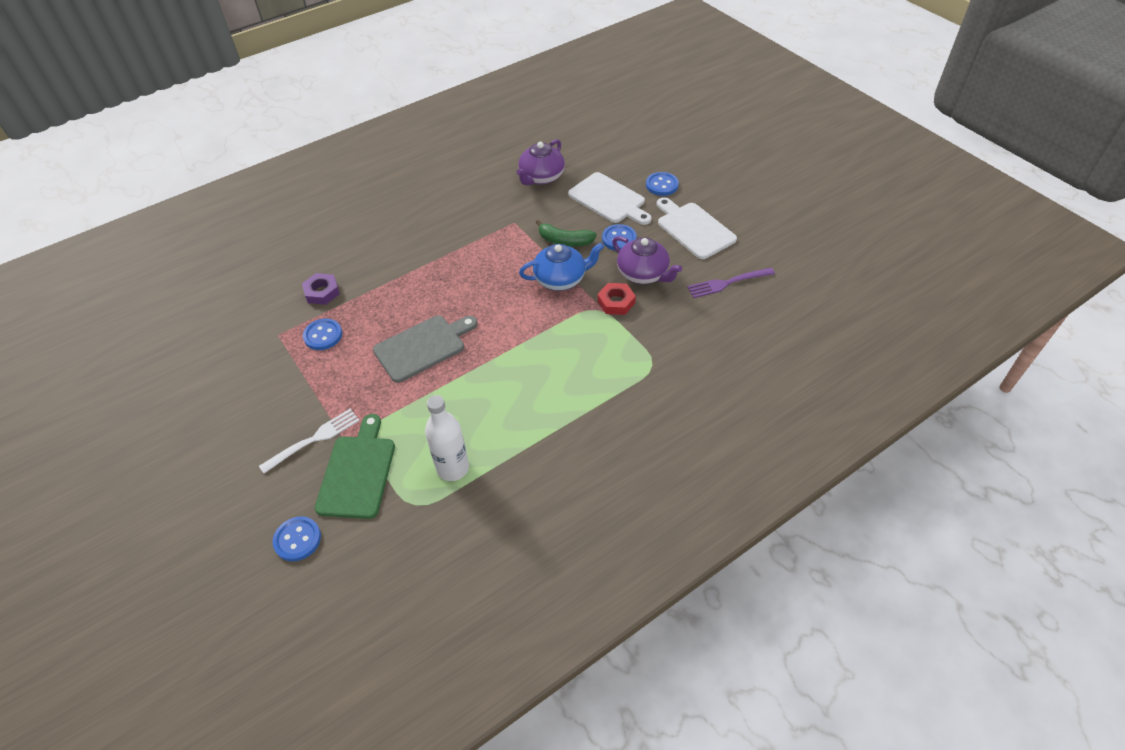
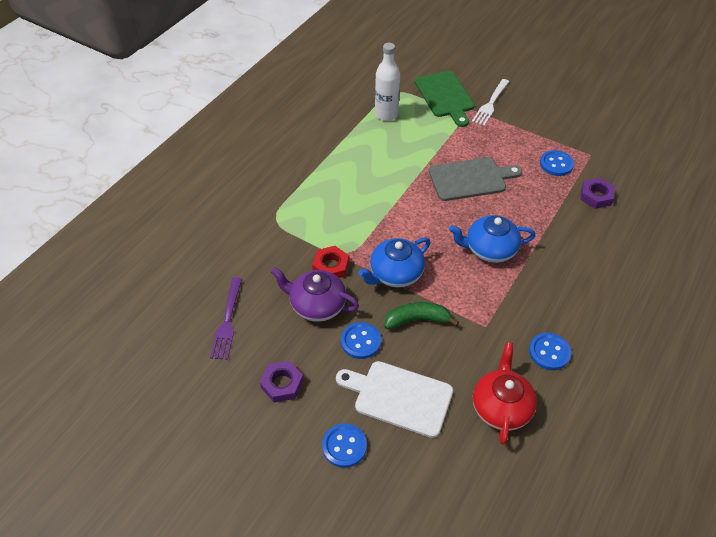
camera: 155 degrees right, 0 degrees up
blue button [272,516,321,561] -> blue button moved to [529,333,571,370]
grey cutting board [373,315,477,383] -> grey cutting board turned 135 degrees counterclockwise [429,157,522,201]
purple teapot [516,139,565,186] -> red teapot [473,342,537,445]
white cutting board [657,197,737,259] -> purple nut [260,361,303,403]
purple fork [687,268,775,298] -> purple fork turned 135 degrees clockwise [210,277,242,360]
none -> blue teapot [449,215,535,263]

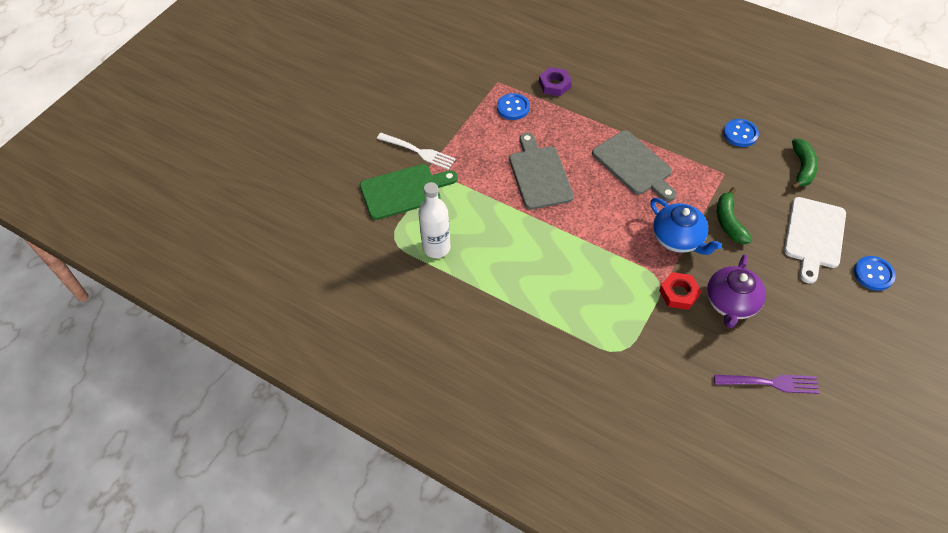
camera: 90 degrees left, 5 degrees up
purple nut [260,361,303,403] -> none
blue button [341,322,381,359] -> none
blue teapot [449,215,535,263] -> grey cutting board [592,130,677,201]
red teapot [473,342,537,445] -> green banana [791,139,818,189]

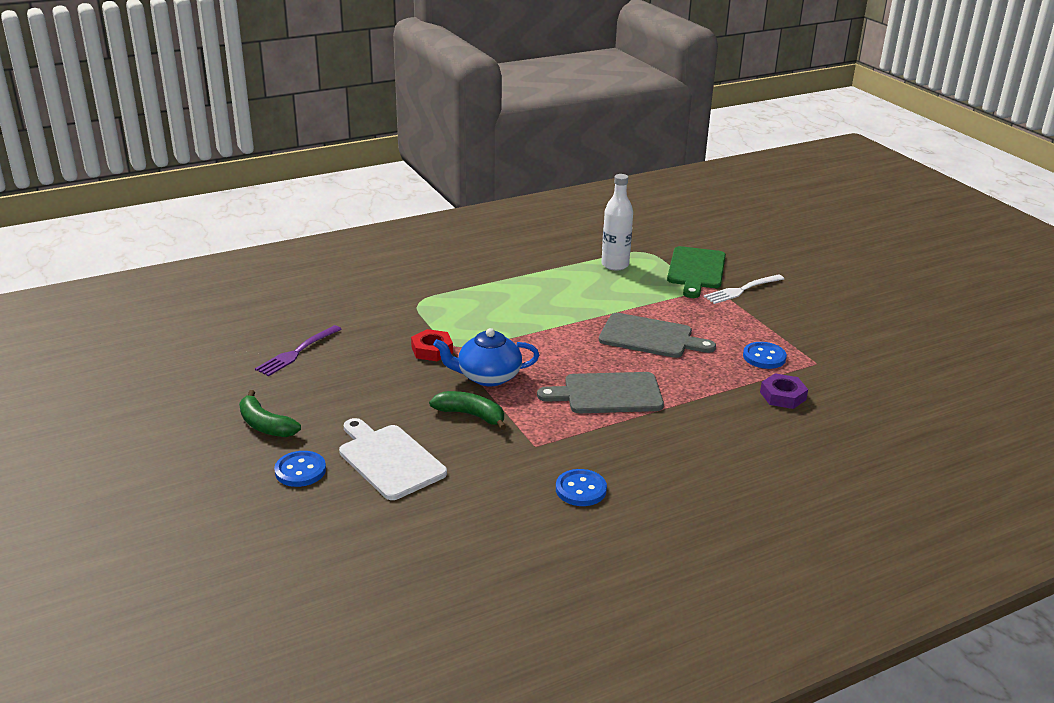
camera: 120 degrees right, 25 degrees down
purple teapot [707,254,766,328] -> none
green banana [791,139,818,189] -> green banana moved to [239,390,301,437]

